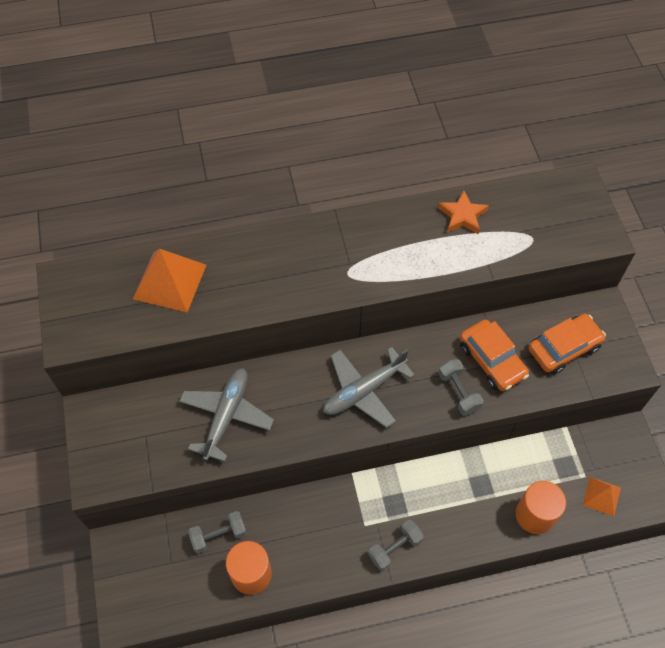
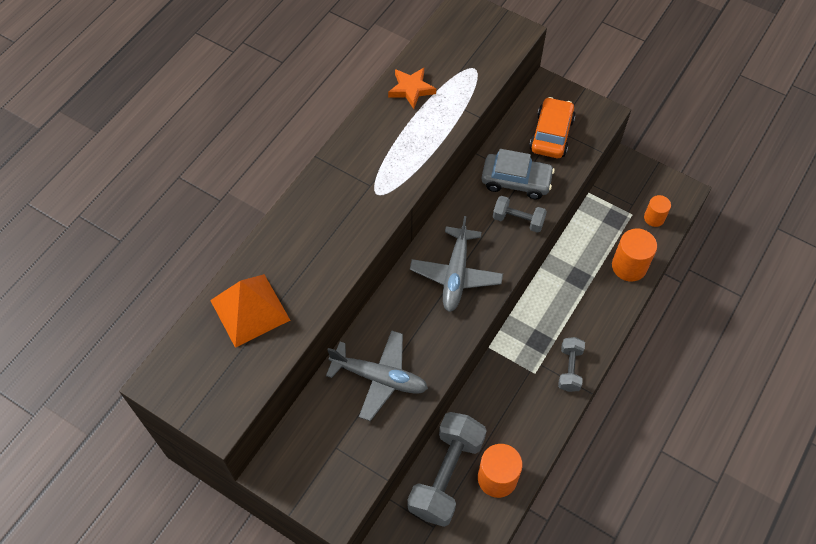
camera: 45 degrees left, 0 degrees up
grey plane [179,368,274,462] -> grey plane turned 135 degrees clockwise [326,330,428,421]
grey dumbbell [188,511,246,553] -> grey dumbbell [407,412,487,527], size x1.93
orange car [460,320,529,391] -> grey car [482,149,555,199]
orange pyramid [583,477,621,516] -> orange cylinder [644,195,671,227]

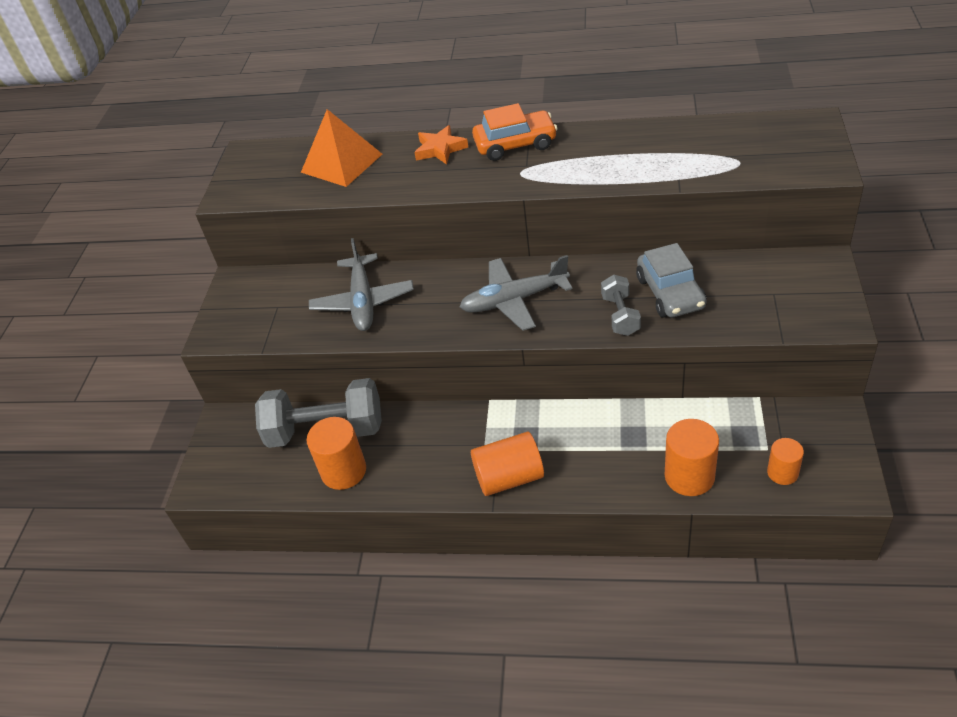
camera: 70 degrees right, 15 degrees down
orange star [388,68,436,109] -> orange star moved to [414,125,469,165]
orange car [529,97,576,158] -> orange car moved to [472,103,557,161]
grey dumbbell [558,337,585,392] -> orange cylinder [471,432,544,496]

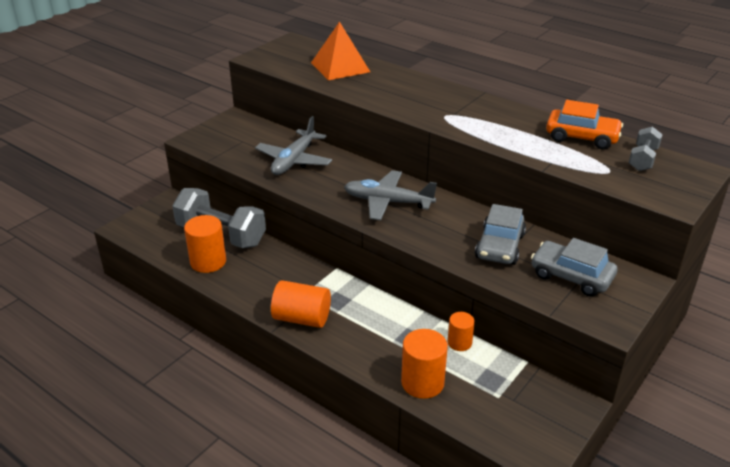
camera: 25 degrees right, 10 degrees down
orange star [414,125,469,165] -> none
orange car [472,103,557,161] -> orange car moved to [546,100,623,149]
grey dumbbell [601,275,641,336] -> grey dumbbell moved to [629,126,663,171]
orange cylinder [767,438,804,485] -> orange cylinder moved to [447,312,475,351]
none -> grey car [531,238,617,297]

